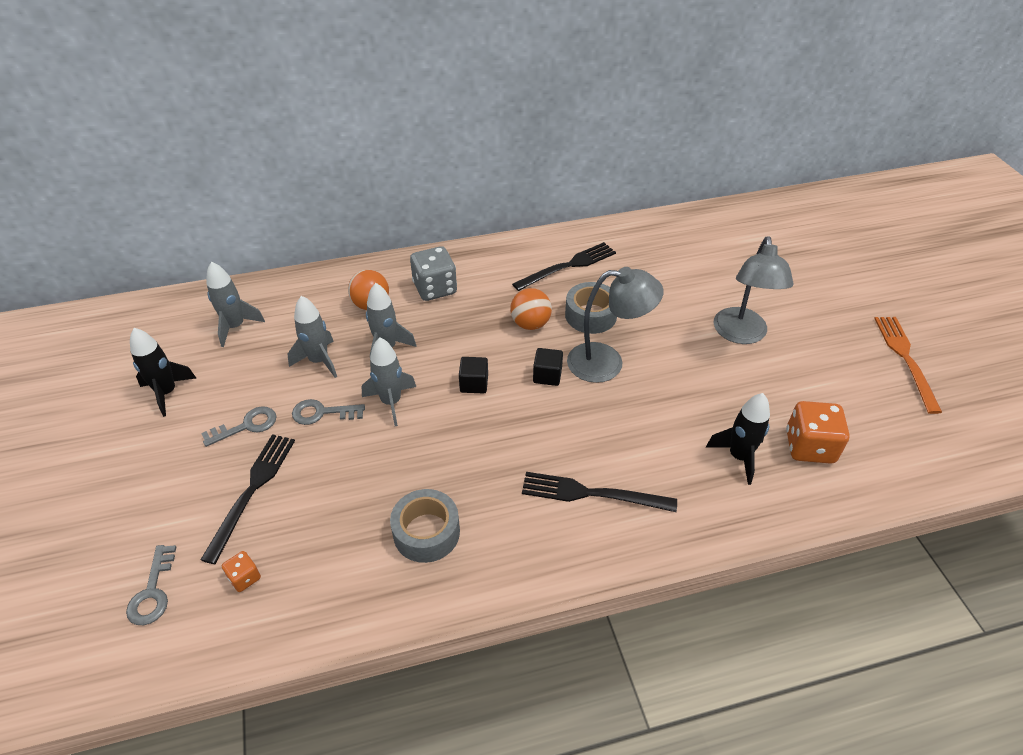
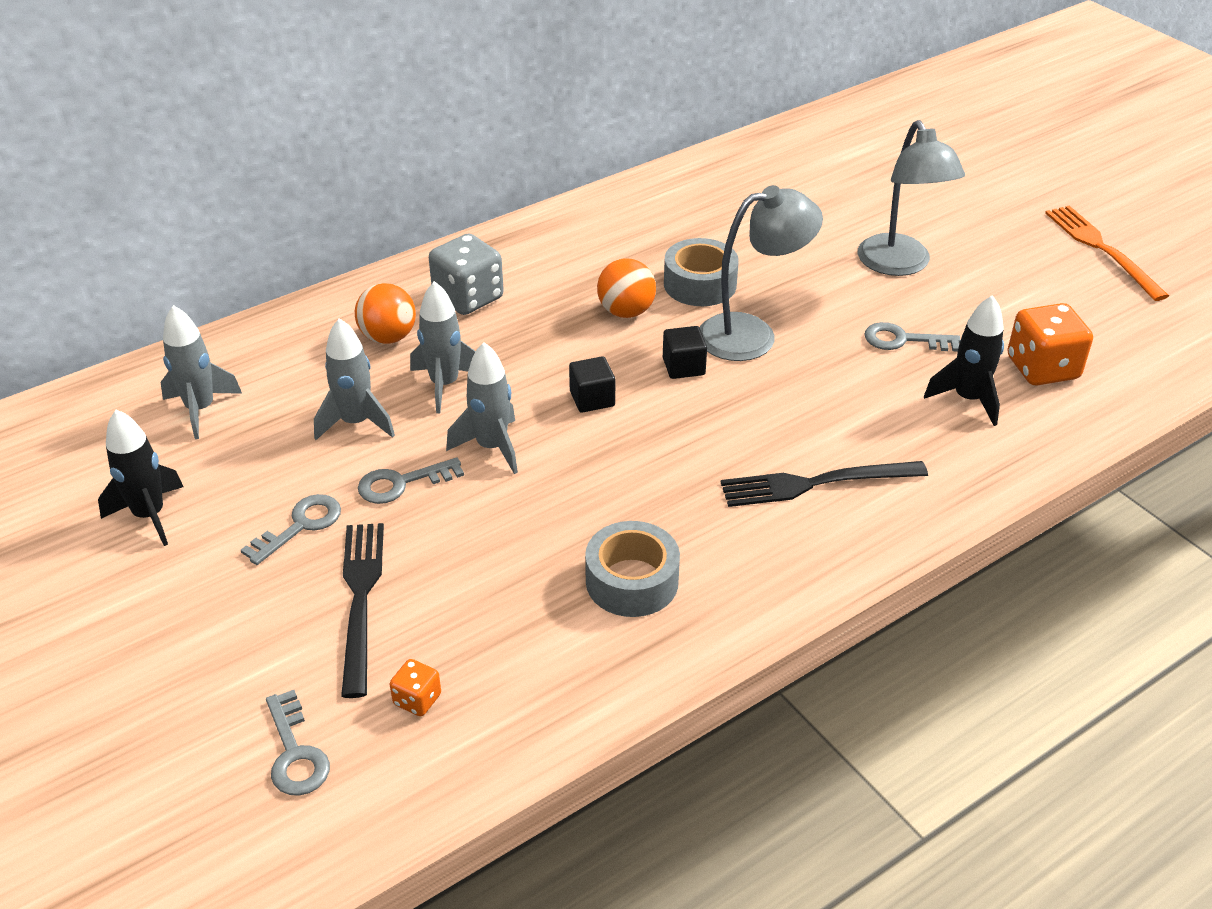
camera: 20 degrees left, 5 degrees down
black fork [512,242,616,291] -> none
none -> grey key [864,322,961,352]

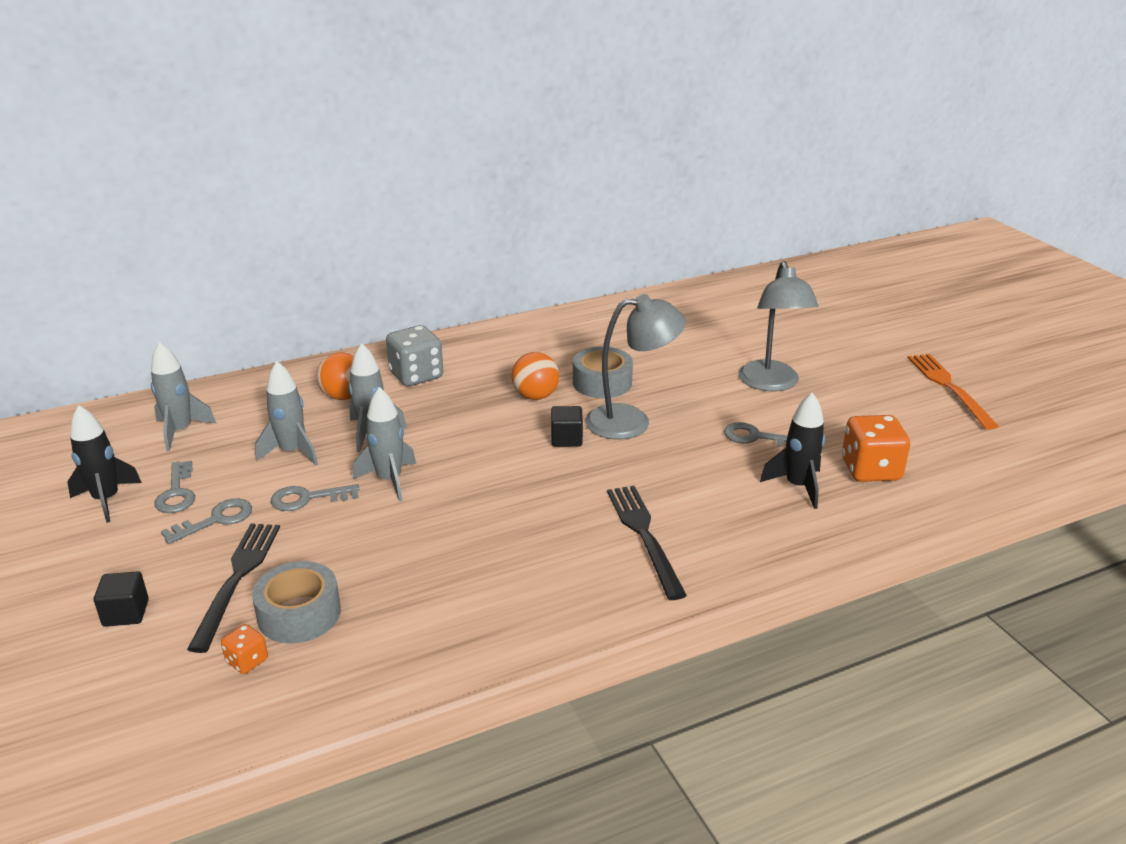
camera: 10 degrees right, 10 degrees down
grey key [266,690,330,796] -> grey key moved to [154,460,195,513]
black cube [569,356,615,413] -> black cube moved to [94,571,149,627]
grey tape [585,521,680,617] -> grey tape moved to [252,561,341,644]
black fork [721,461,928,507] -> black fork turned 75 degrees clockwise [607,486,687,600]

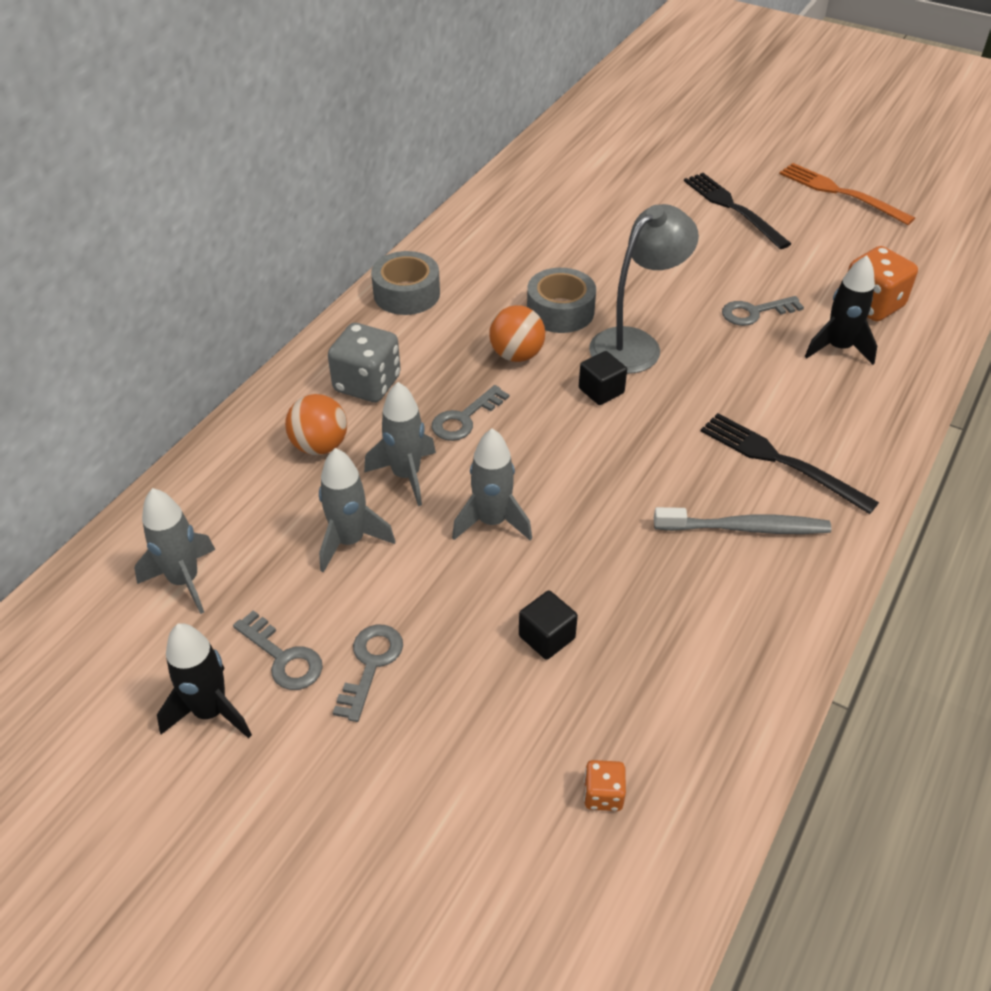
camera: 35 degrees left, 15 degrees up
black cube [94,571,149,627] -> black cube moved to [519,591,578,660]
black fork [187,523,280,653] -> black fork moved to [684,173,791,249]
grey tape [252,561,341,644] -> grey tape moved to [371,251,440,315]
grey key [271,484,359,511] -> grey key moved to [432,385,509,441]
grey lamp [739,261,819,392] -> none
none -> grey toothbrush [654,507,831,534]

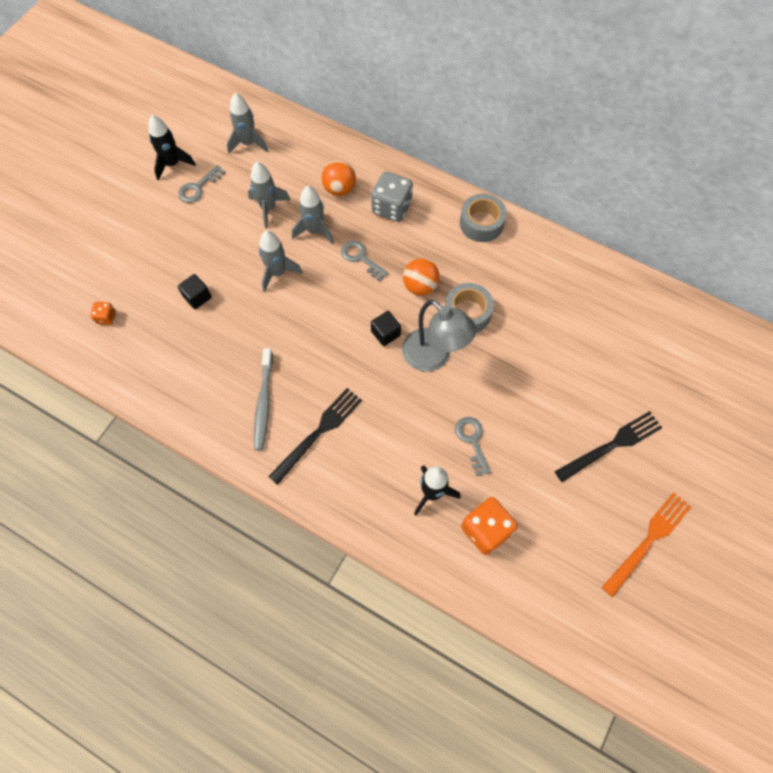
camera: 90 degrees right, 20 degrees up
grey key [333,625,403,722] -> none

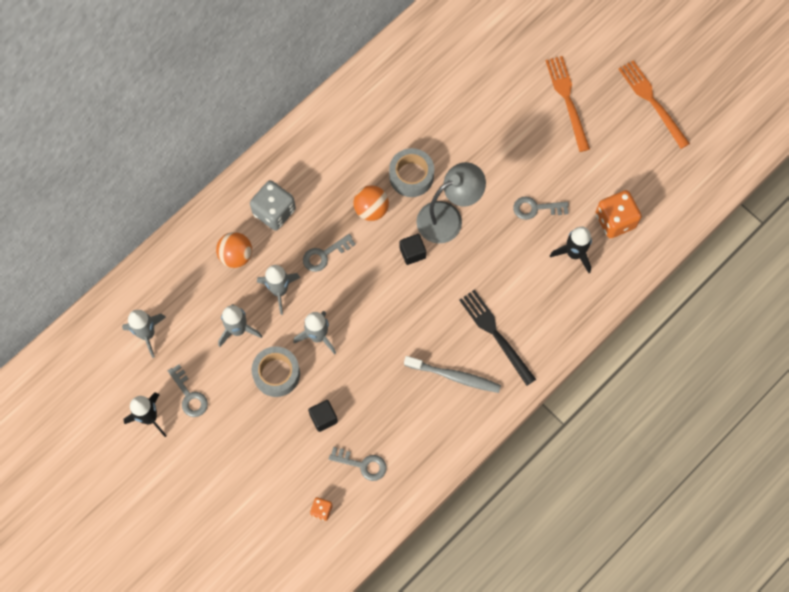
camera: 75 degrees left, 5 degrees up
grey tape [460,194,507,242] -> grey tape moved to [252,346,300,397]
black fork [555,411,662,482] -> orange fork [545,56,590,152]
none -> grey key [329,447,387,481]

